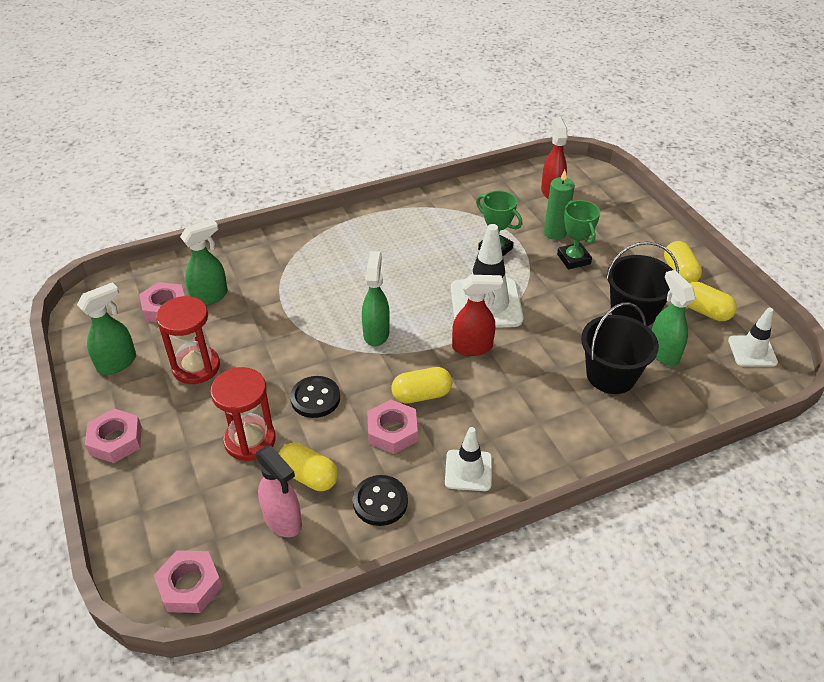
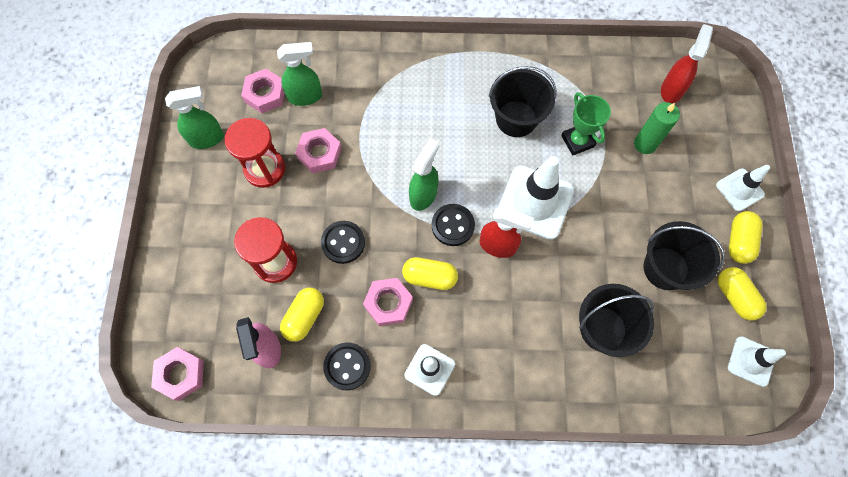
camera: 25 degrees right, 25 degrees up
pink nut [85,409,142,463] -> pink nut moved to [295,128,342,173]
yellow capsule [278,443,338,491] -> yellow capsule turned 60 degrees clockwise [280,288,324,342]
green trophy [557,200,600,269] -> none
green spray bottle [652,270,695,366] -> none
none -> black button [432,204,475,246]
none -> black bucket [489,66,557,137]
none -> white traffic cone [716,165,770,211]

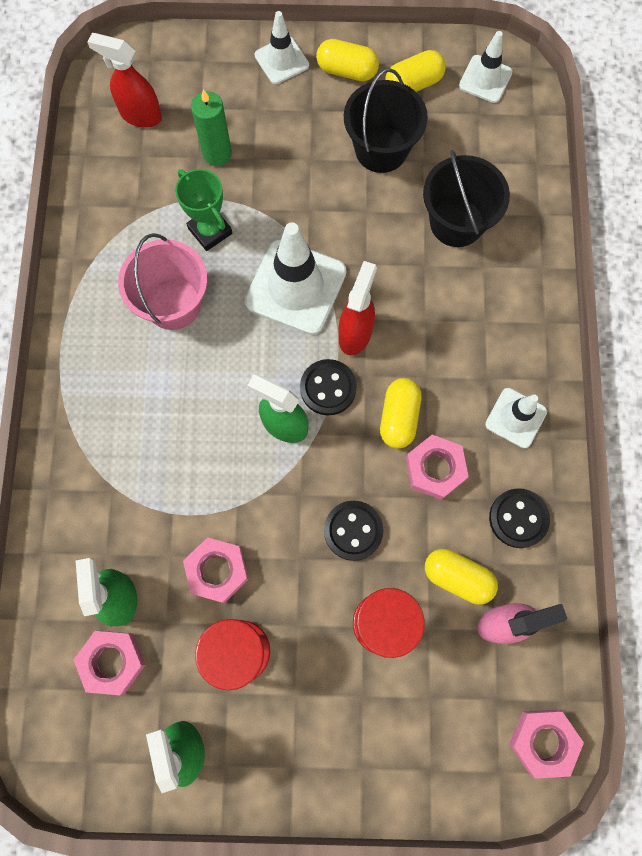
camera: 90 degrees left, 5 degrees up
black bucket [489,66,557,137] -> pink bucket [118,233,207,330]
green trophy [561,92,611,156] -> green trophy turned 75 degrees clockwise [175,169,232,251]

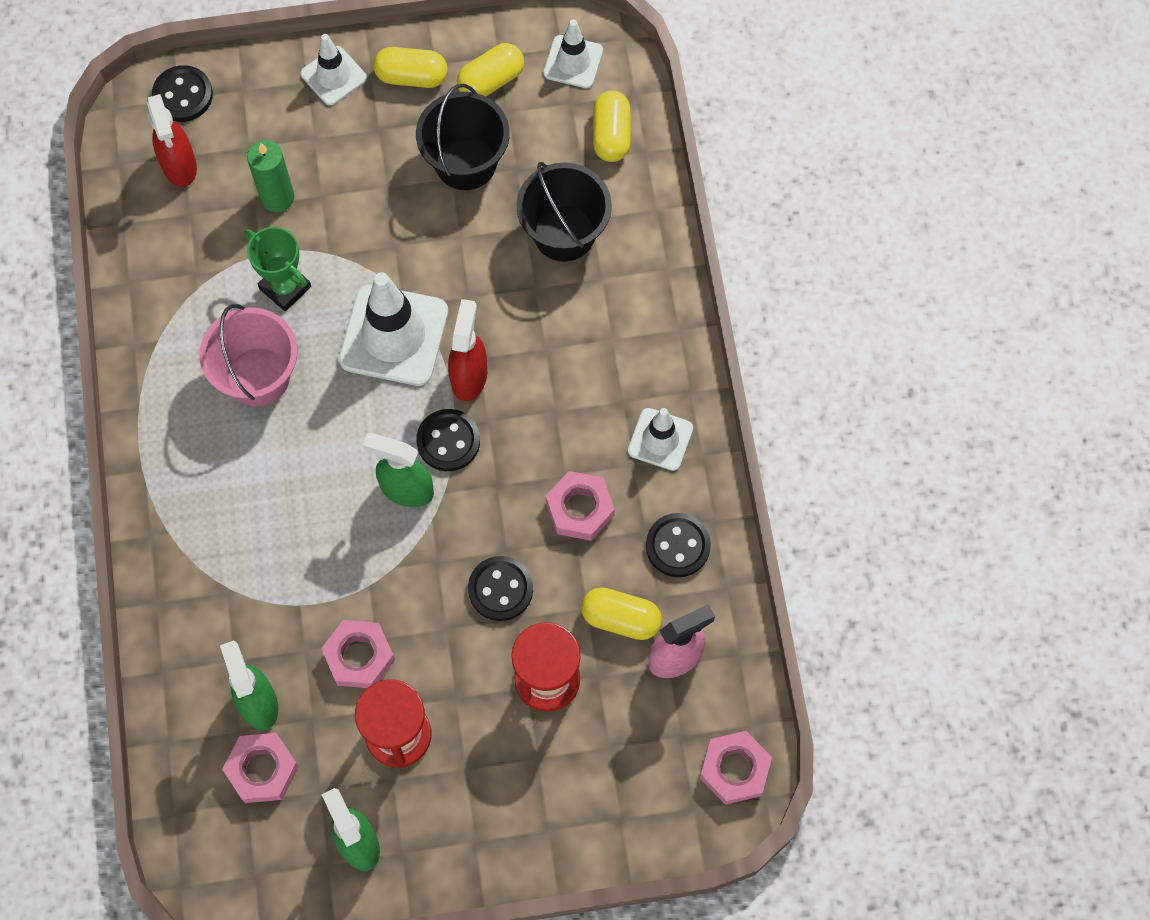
camera: 10 degrees left, 5 degrees down
red spray bottle [87,33,162,128] -> red spray bottle turned 120 degrees counterclockwise [147,94,197,187]
yellow capsule [380,378,421,449] -> yellow capsule moved to [593,91,631,162]
none -> black button [152,65,213,122]

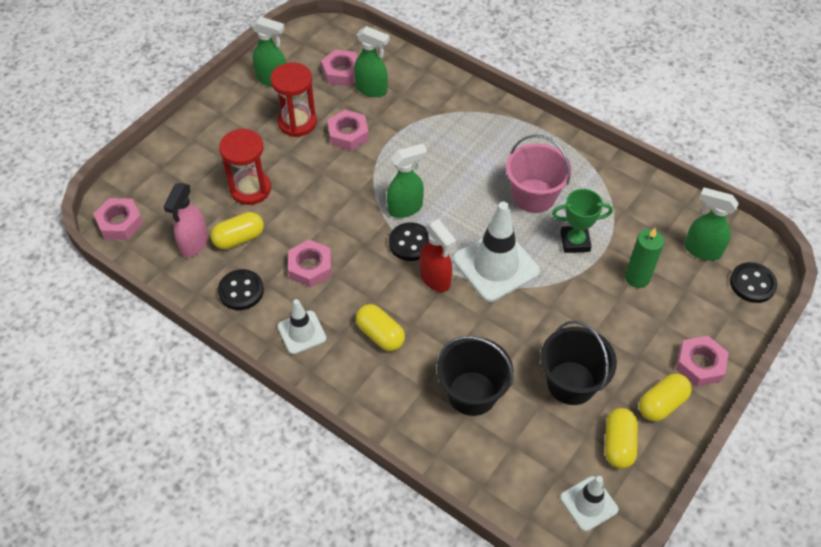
camera: 135 degrees right, 15 degrees down
red spray bottle [147,94,197,187] -> green spray bottle [684,187,739,261]
white traffic cone [301,34,367,105] -> pink nut [676,336,729,387]
black button [468,556,533,621] -> none
yellow capsule [593,91,631,162] -> yellow capsule moved to [356,304,405,351]

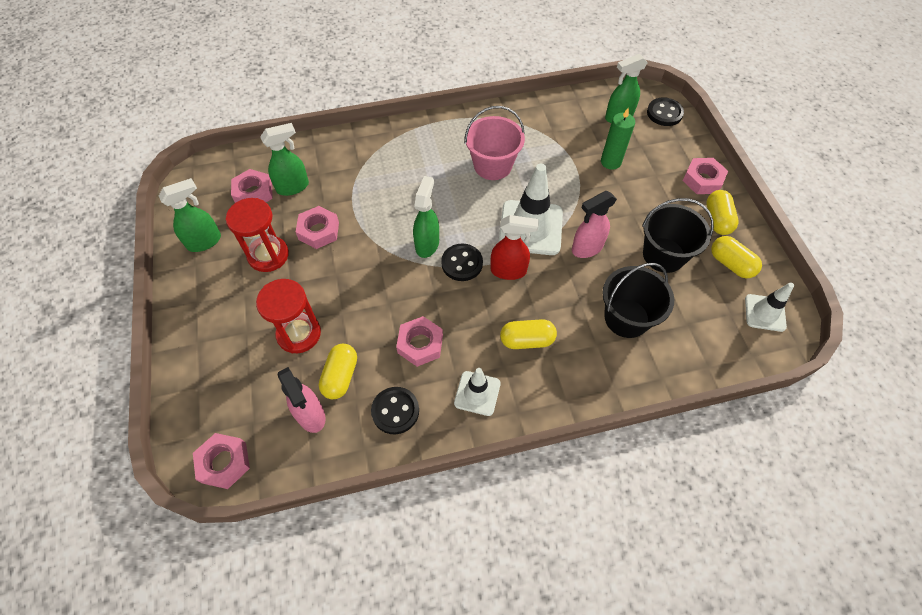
camera: 50 degrees left, 5 degrees up
green trophy [552,189,613,253] -> none
none -> pink spray bottle [572,191,617,258]

